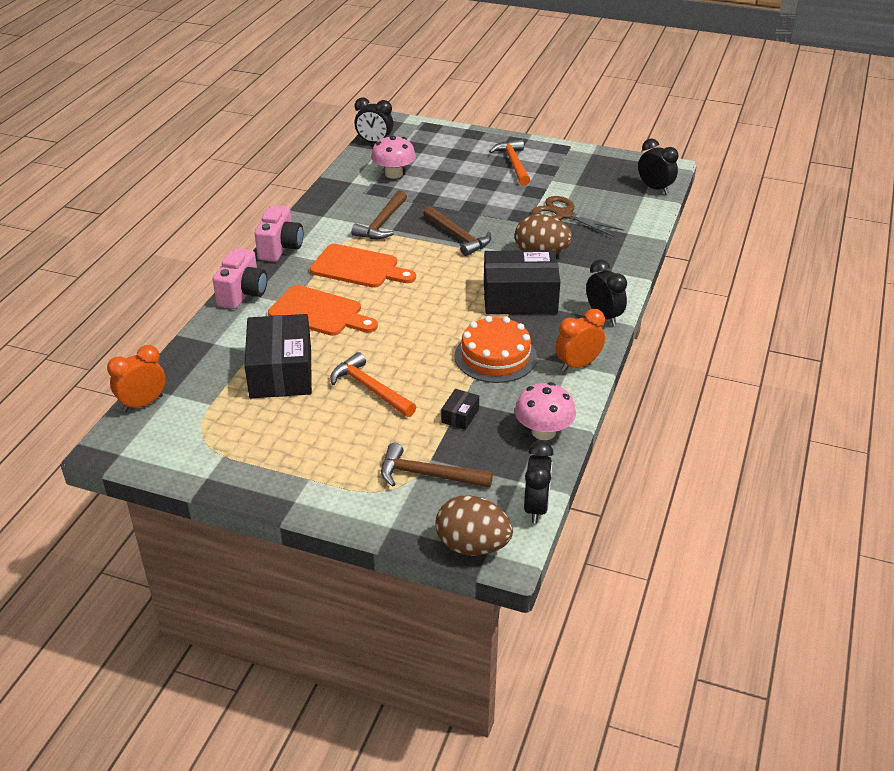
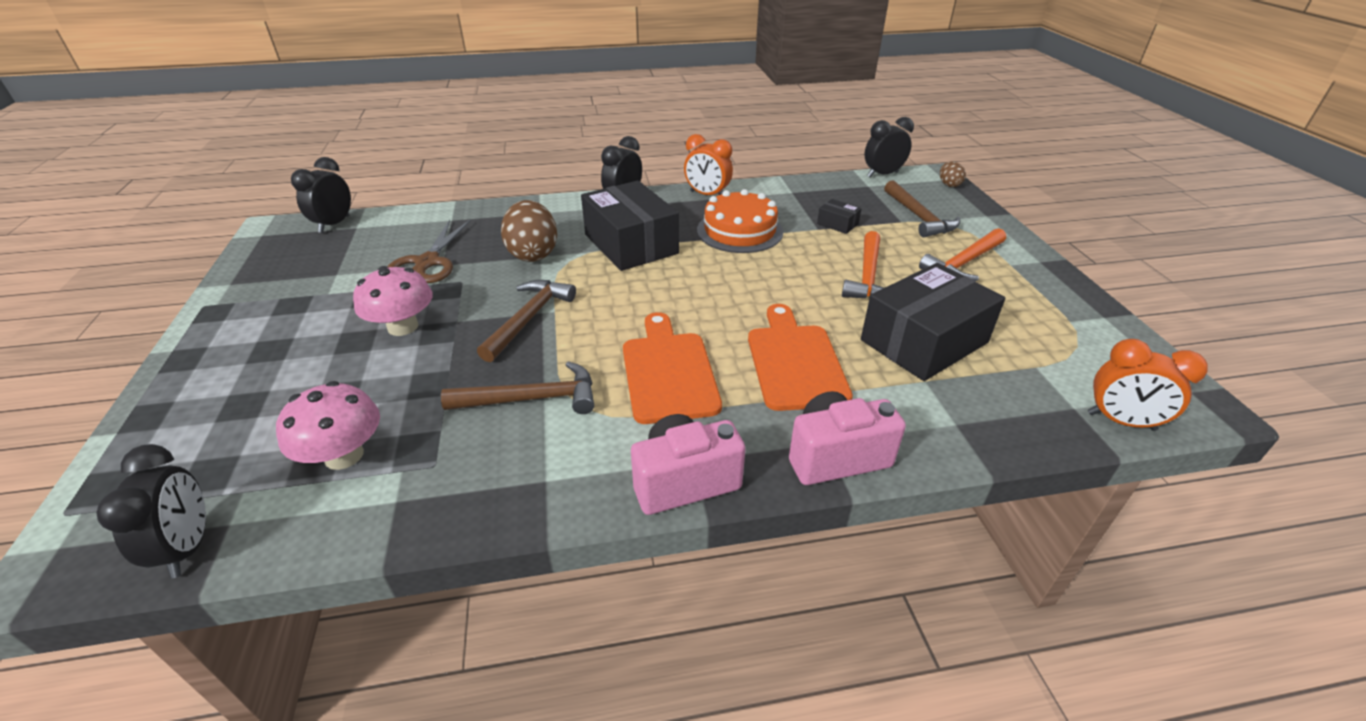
camera: 120 degrees left, 0 degrees up
brown egg [435,495,513,556] -> brown egg [940,162,966,187], size x0.51
black box [441,389,479,430] -> black box turned 45 degrees clockwise [817,199,862,234]
orange hammer [489,139,530,186] -> orange hammer moved to [919,228,1006,281]
pink mushroom [515,382,576,440] -> pink mushroom moved to [353,266,433,336]

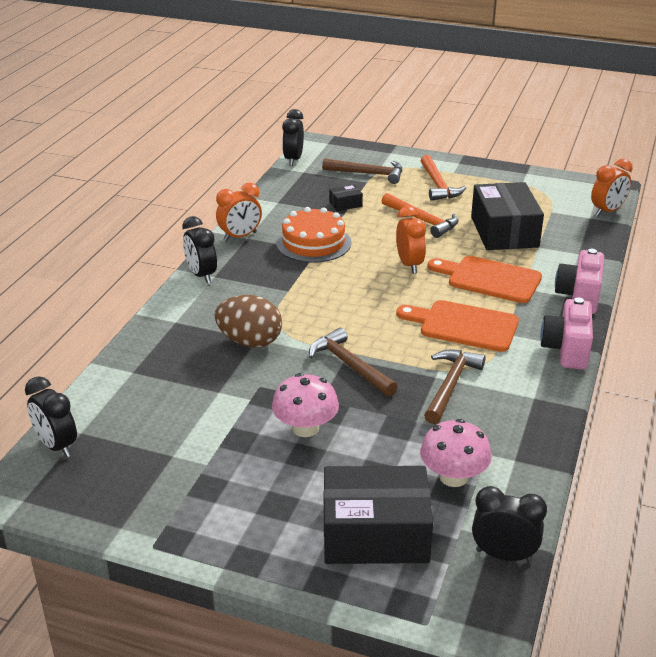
camera: 60 degrees left, 5 degrees down
brown scissors [387,219,471,283] -> none
black box [581,181,679,271] -> black box moved to [324,466,433,564]
brown egg [940,162,966,187] -> none
none -> orange clock [396,206,426,273]

